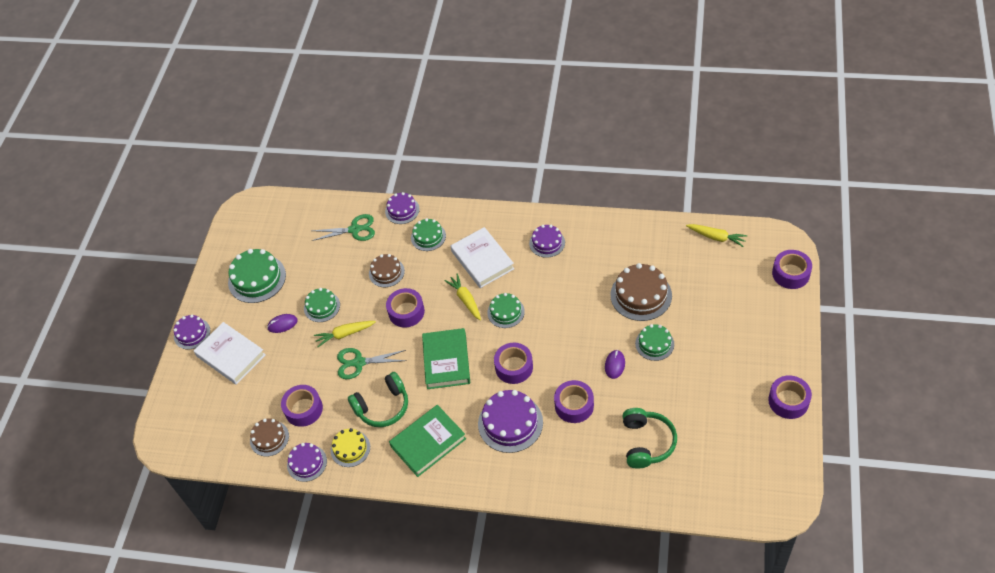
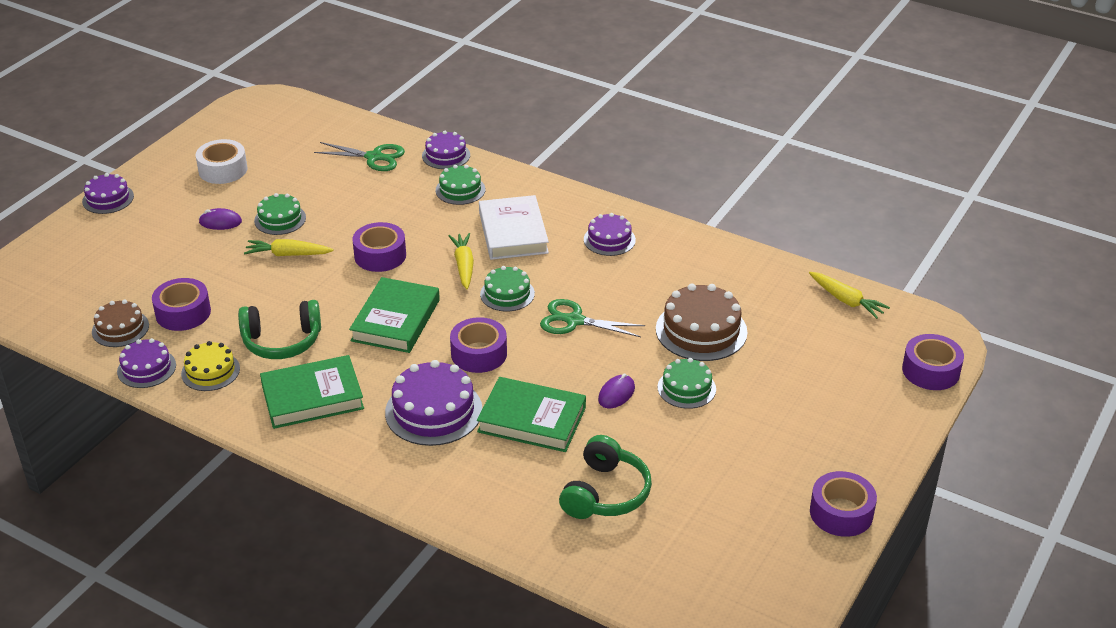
camera: 15 degrees right, 15 degrees down
white book [194,322,266,385] -> none
green cake [228,249,286,303] -> white tape [196,139,247,184]
green scissors [337,348,407,379] -> green scissors moved to [540,299,645,337]
brown cake [369,254,405,287] -> none
purple tape [554,380,594,423] -> green book [477,377,586,452]

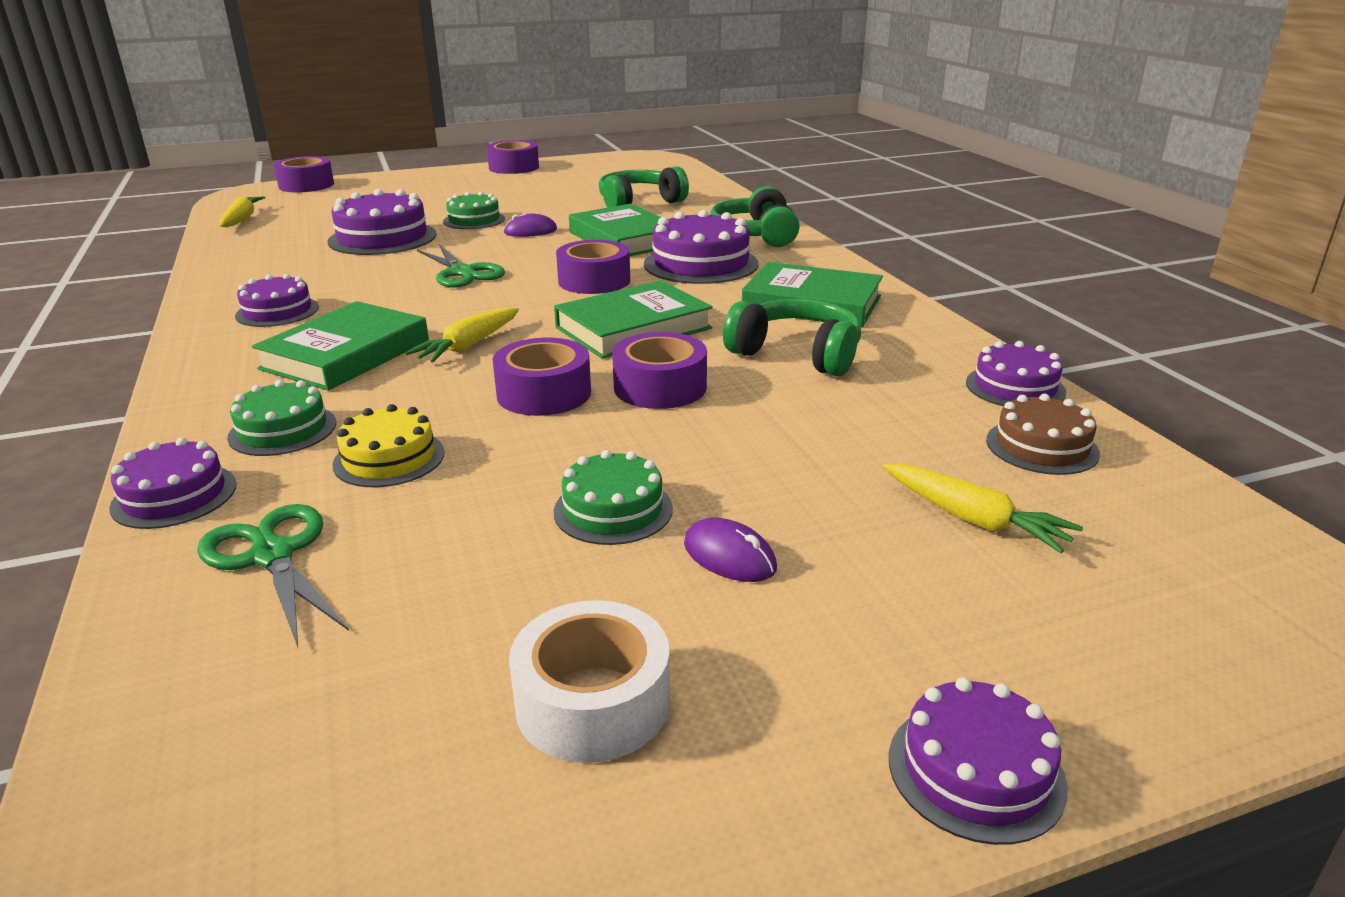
camera: 140 degrees left, 10 degrees down
purple tape [152,278,211,331] -> purple tape moved to [612,332,707,409]
yellow cake [181,341,240,391] -> yellow cake moved to [332,404,445,487]
yellow carrot [244,239,334,256] -> yellow carrot moved to [883,464,1083,553]
white book [479,195,549,260] -> green book [252,301,429,391]
green cake [480,266,535,311] -> none
brown cake [656,283,748,361] -> purple cake [328,189,437,255]
none -> green headphones [710,186,800,247]

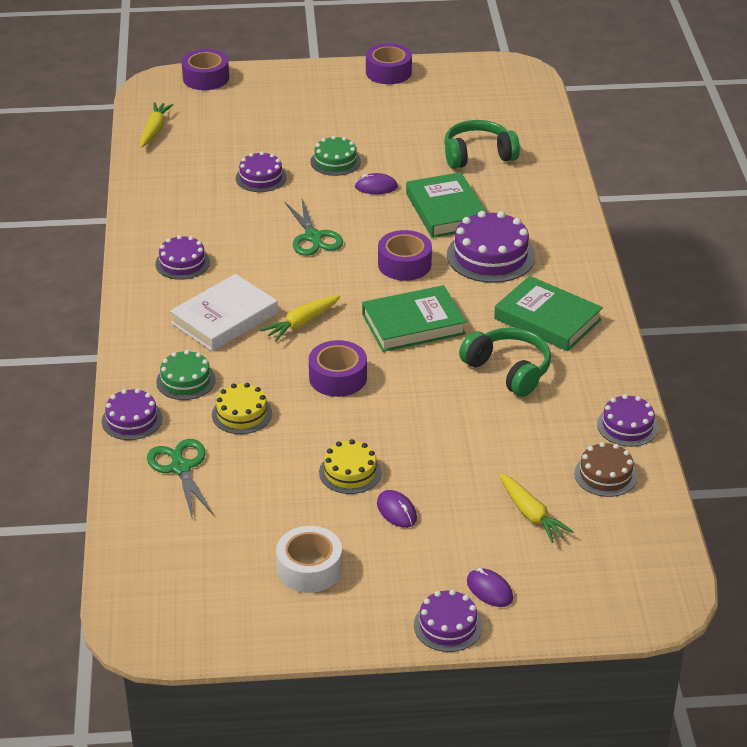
camera: 15 degrees right, 10 degrees up
green book [252,301,429,391] -> white book [170,274,278,351]
purple cake [328,189,437,255] -> purple cake [236,151,287,192], size x0.61
green cake [554,450,673,545] -> yellow cake [319,439,382,494]
purple tape [612,332,707,409] -> none
green headphones [710,186,800,247] -> none
none -> purple mouse [467,568,513,607]

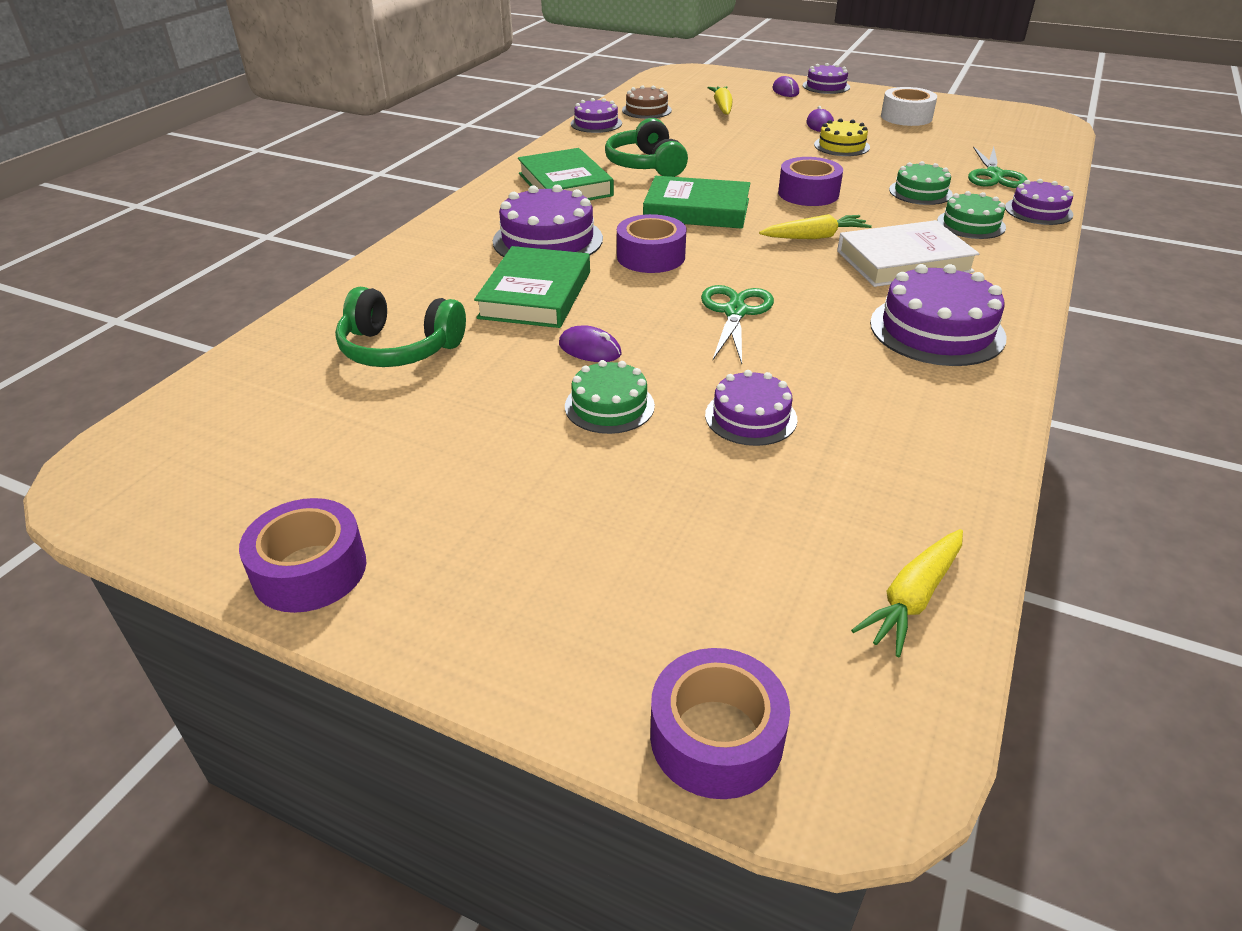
camera: 150 degrees left, 0 degrees up
purple cake [155,235,210,280] -> purple cake [870,264,1007,366], size x1.63
yellow cake [212,383,272,434] -> green cake [889,161,953,205]

